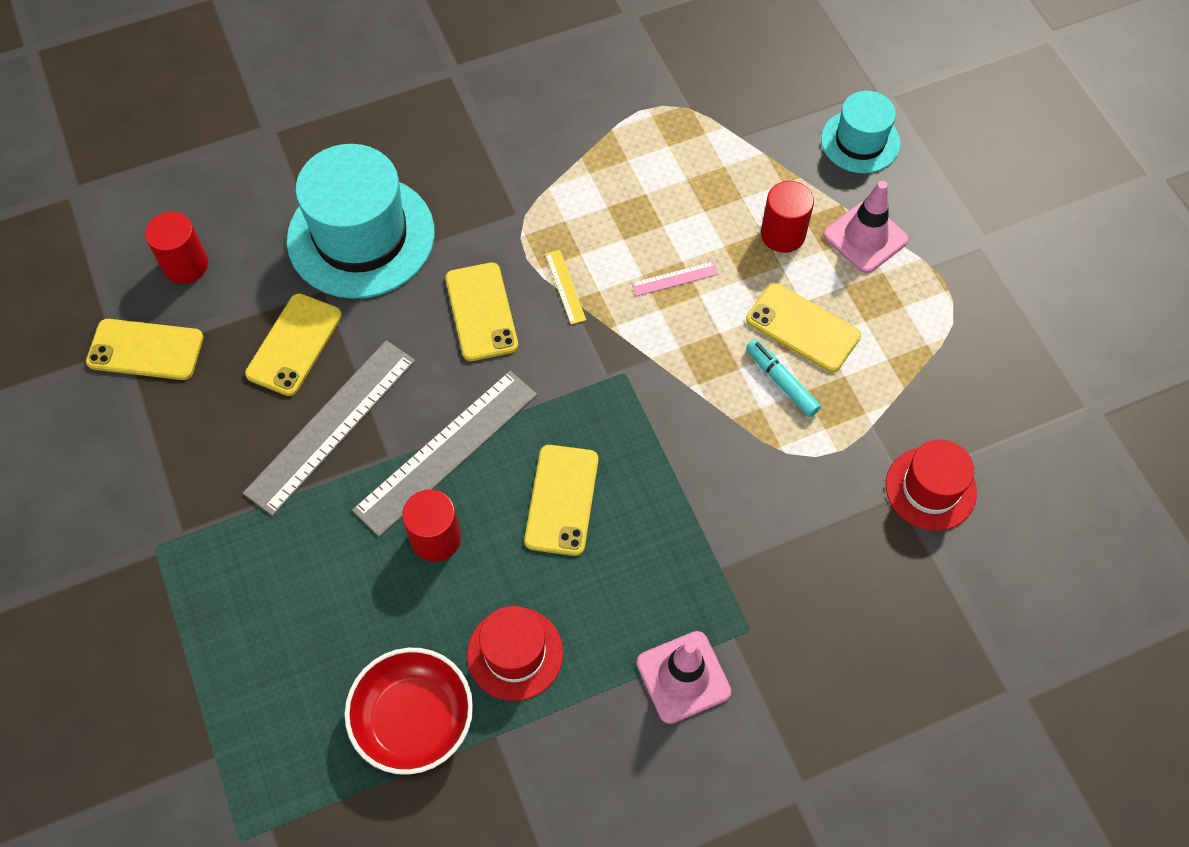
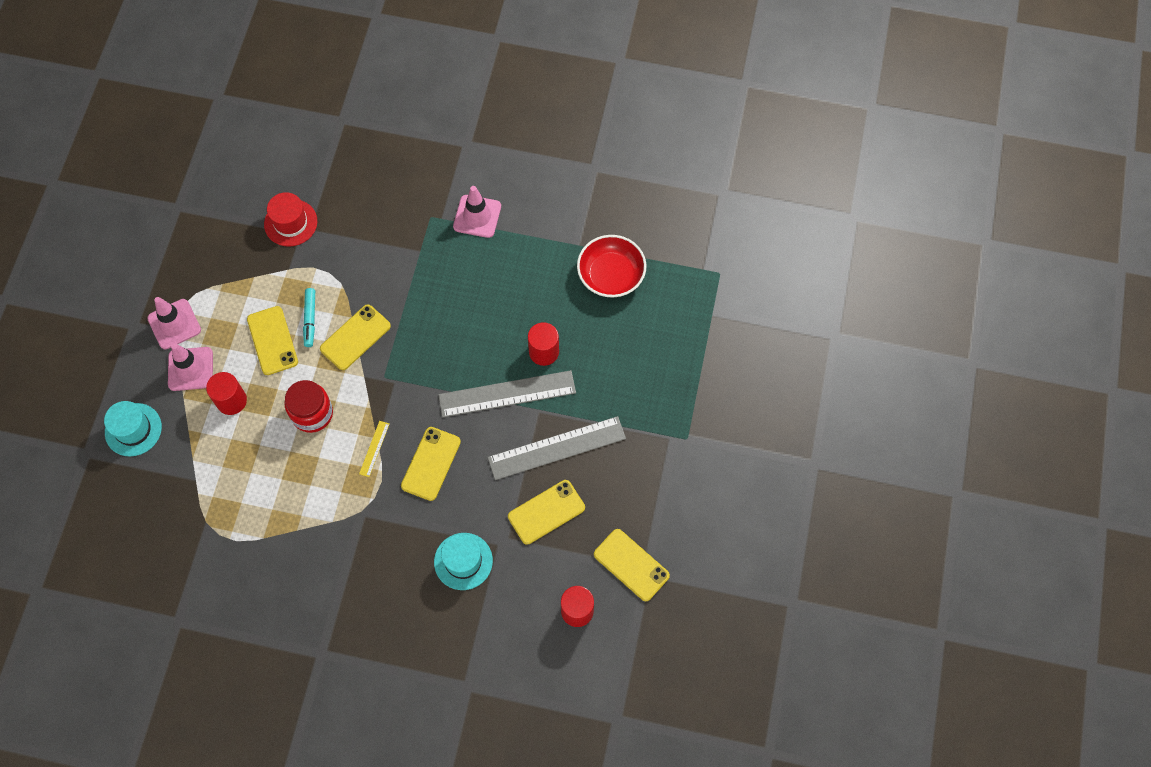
camera: 145 degrees left, 5 degrees up
turquoise hat [287,144,435,299] -> turquoise hat [434,533,493,590], size x0.56
red hat [467,606,563,701] -> none
yellow phone [524,445,598,556] -> yellow phone moved to [320,304,391,370]
pink ruler [631,261,718,296] -> red jar [285,380,333,433]
none -> pink traffic cone [147,297,201,349]

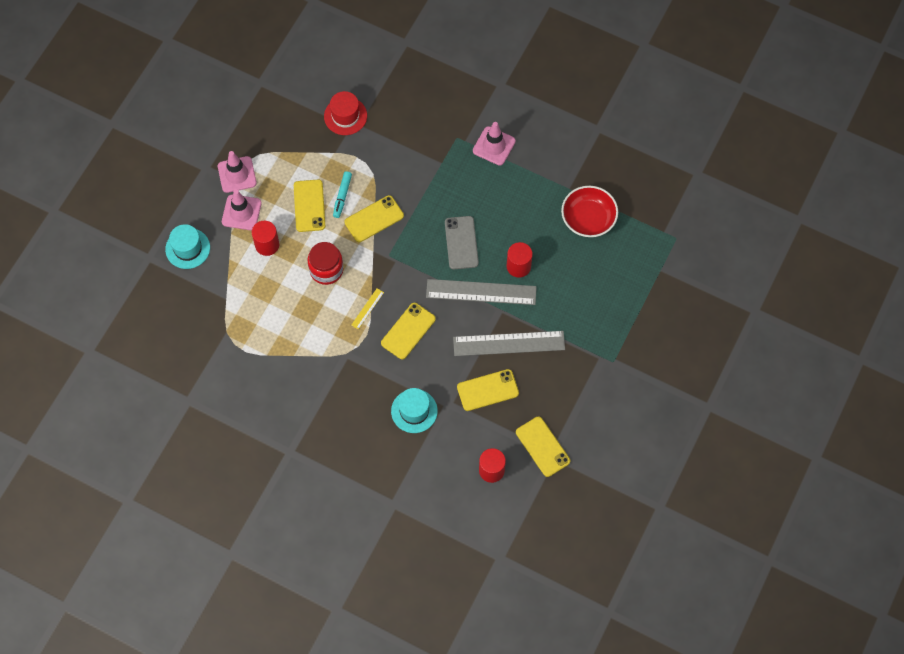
camera: 15 degrees right, 0 degrees up
none -> grey phone [445,216,479,269]

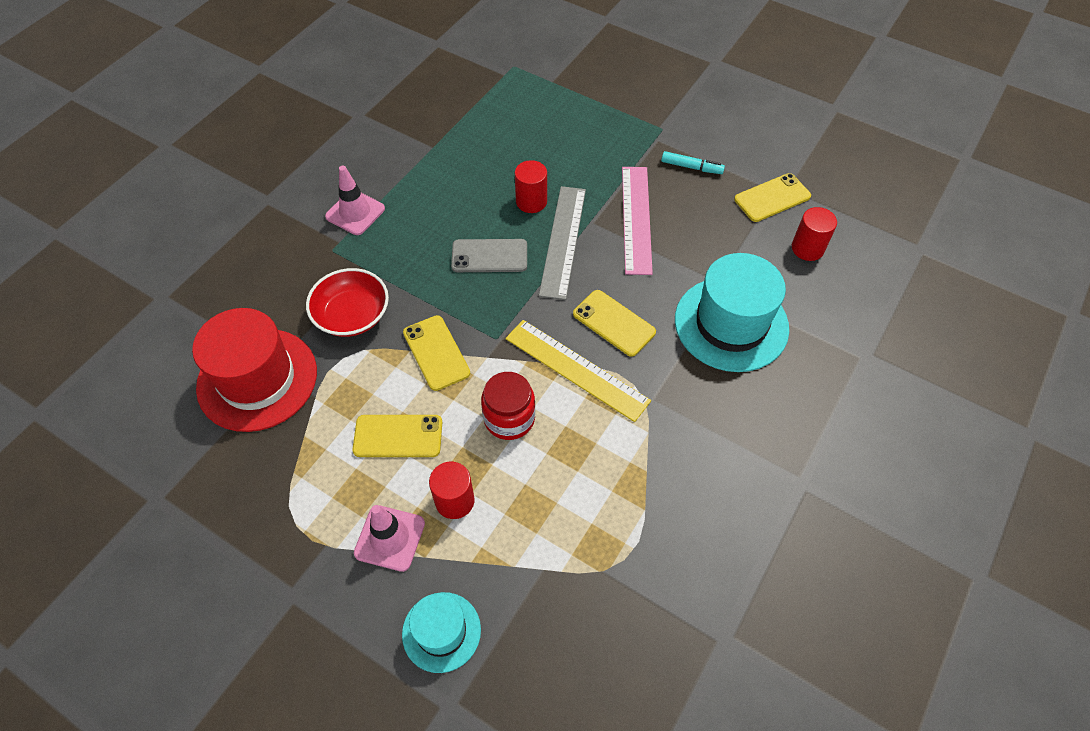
camera: 85 degrees left, 10 degrees down
pink traffic cone [218,151,257,193] -> none
red hat [324,91,367,135] -> red hat [192,308,317,432], size x1.79
turquoise marker [333,171,352,218] -> turquoise marker moved to [661,151,725,174]
yellow ruler [351,288,384,329] -> yellow ruler [506,320,651,422], size x2.33
turquoise hat [391,388,438,433] -> turquoise hat [675,253,789,372], size x1.79
grey ruler [453,331,565,356] -> pink ruler [622,167,653,275]
yellow phone [457,369,519,411] -> none
red bowl [561,186,618,237] -> red bowl moved to [306,268,389,337]

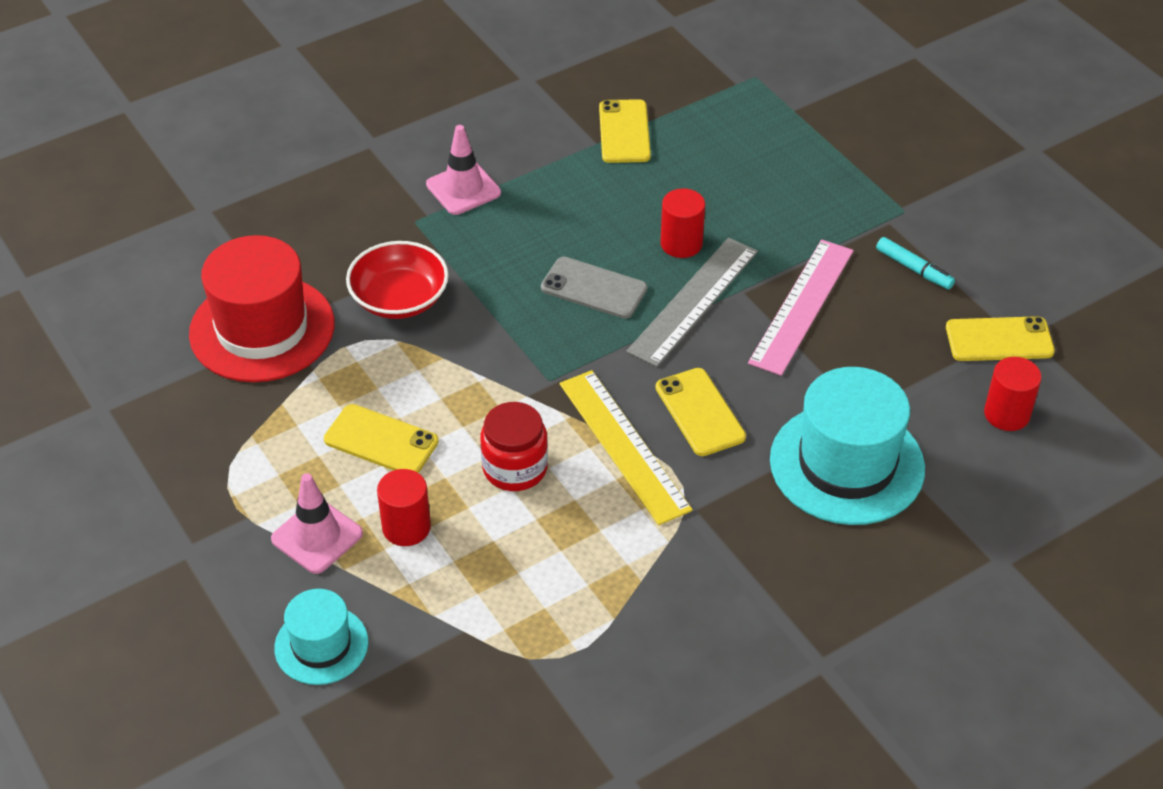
camera: 25 degrees right, 10 degrees down
yellow phone [403,315,470,391] -> yellow phone moved to [599,99,651,163]

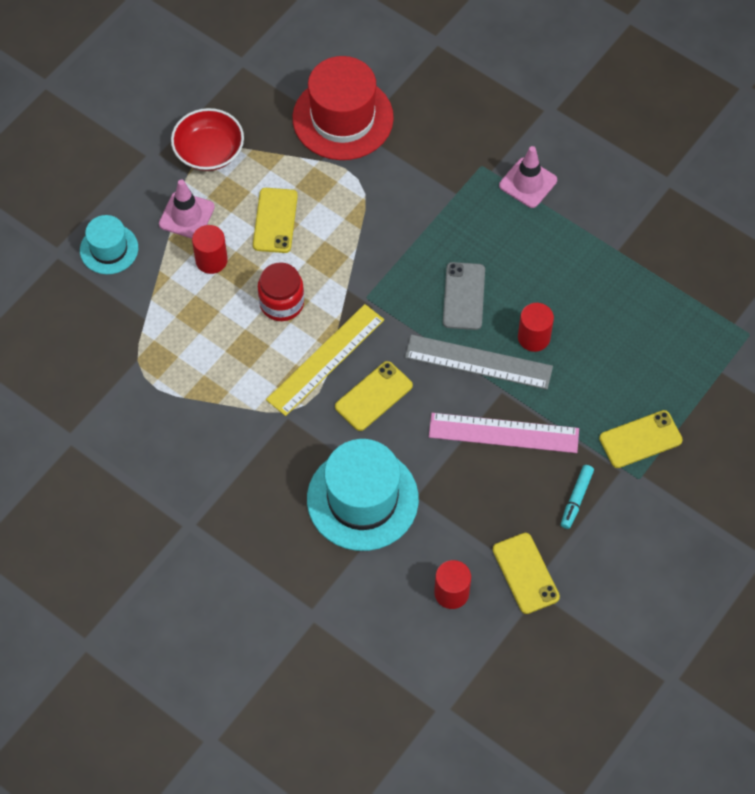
camera: 70 degrees right, 15 degrees up
red bowl [346,241,449,319] -> red bowl moved to [171,108,244,171]
yellow phone [599,99,651,163] -> yellow phone moved to [599,410,683,468]

